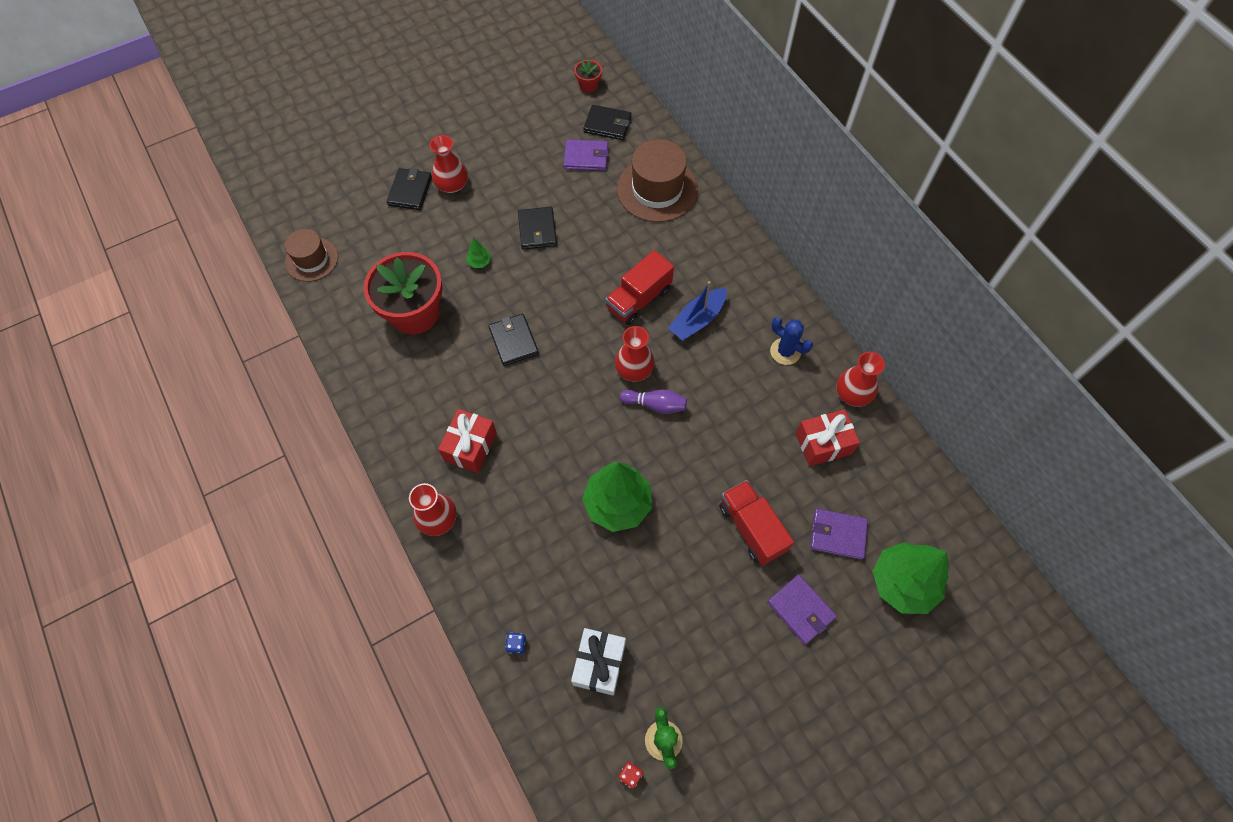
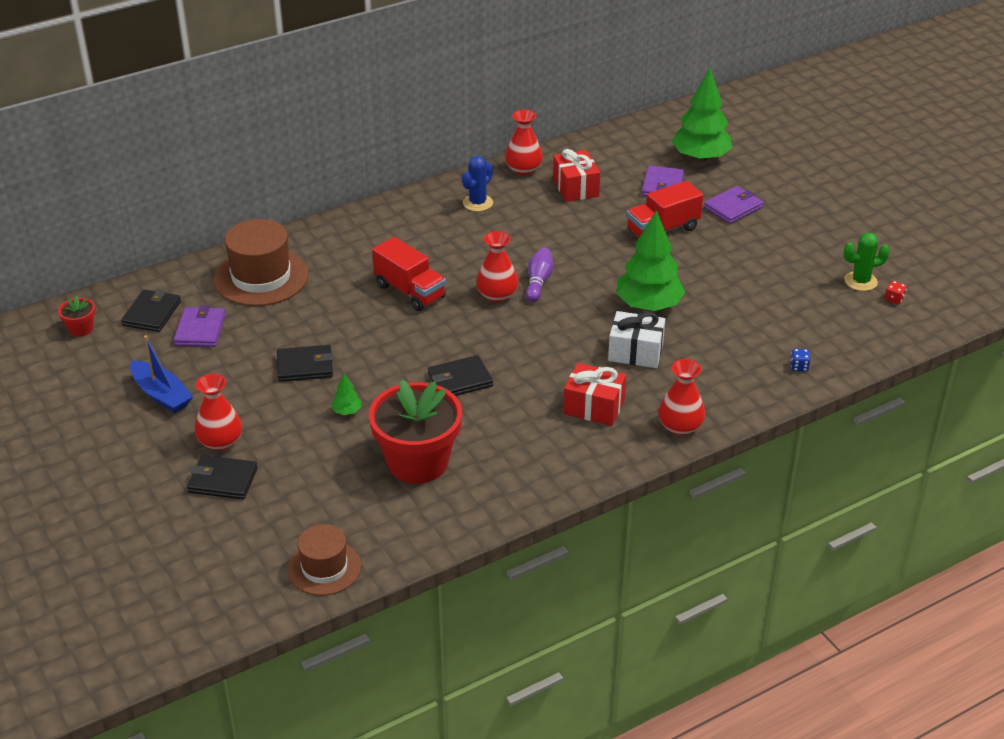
camera: 90 degrees left, 25 degrees down
white gift [571,628,626,696] -> white gift moved to [608,311,665,368]
blue boat [668,281,727,341] -> blue boat moved to [130,335,194,413]

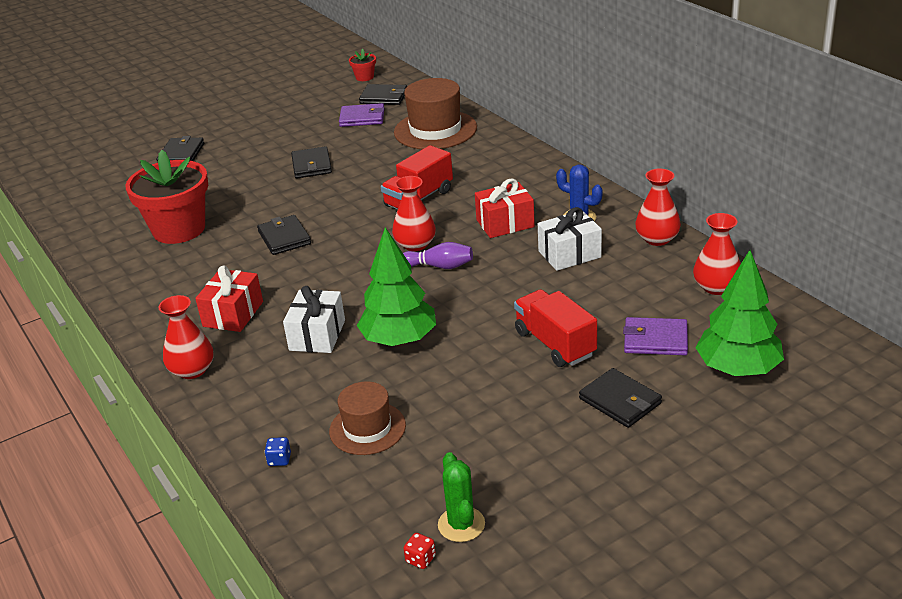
camera: 90 degrees right, 5 degrees down
blue boat [130,335,194,413] -> none
red vase [194,374,242,451] -> red vase moved to [693,213,741,295]
brown hat [288,524,361,596] -> brown hat moved to [329,381,406,455]
green tree [331,374,361,415] -> none
red gift [553,149,600,202] -> red gift moved to [475,179,535,238]
purple wallet [704,186,764,224] -> black wallet [579,368,662,428]
none -> white gift [538,207,602,271]

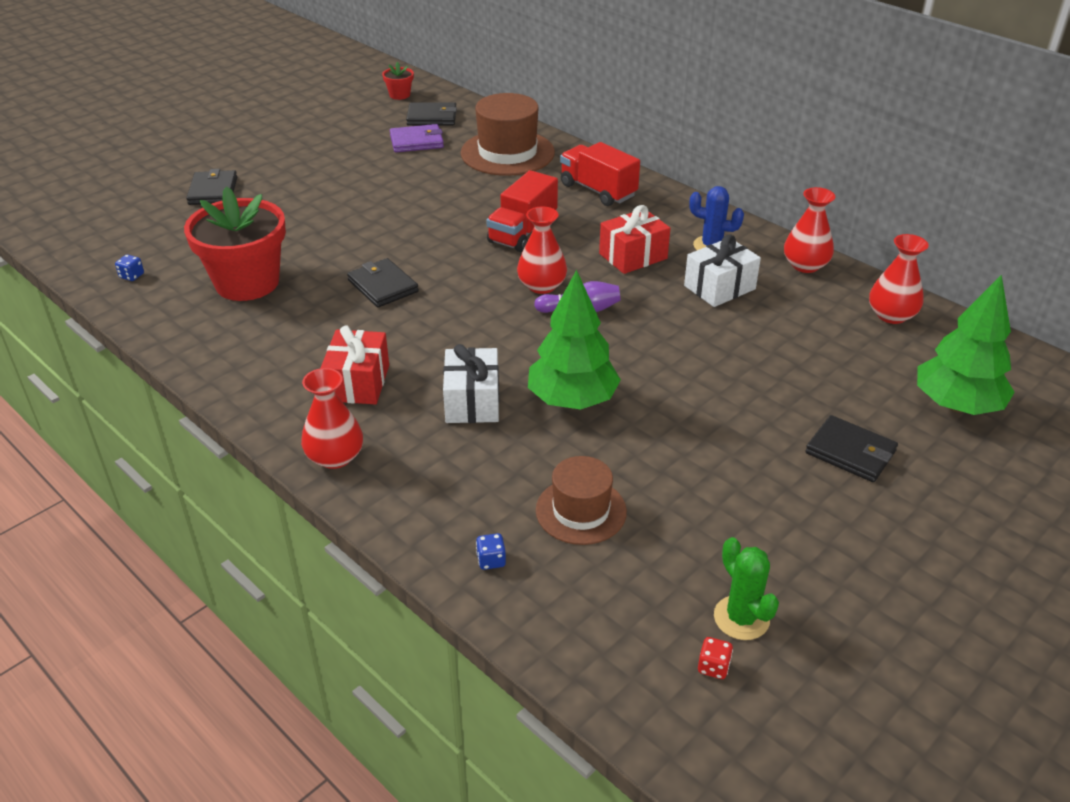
camera: 15 degrees left, 5 degrees up
black wallet [291,146,332,179] -> none
red truck [514,289,597,367] -> red truck moved to [560,142,640,206]
purple wallet [623,317,688,355] -> none
none -> blue dice [115,254,144,281]

